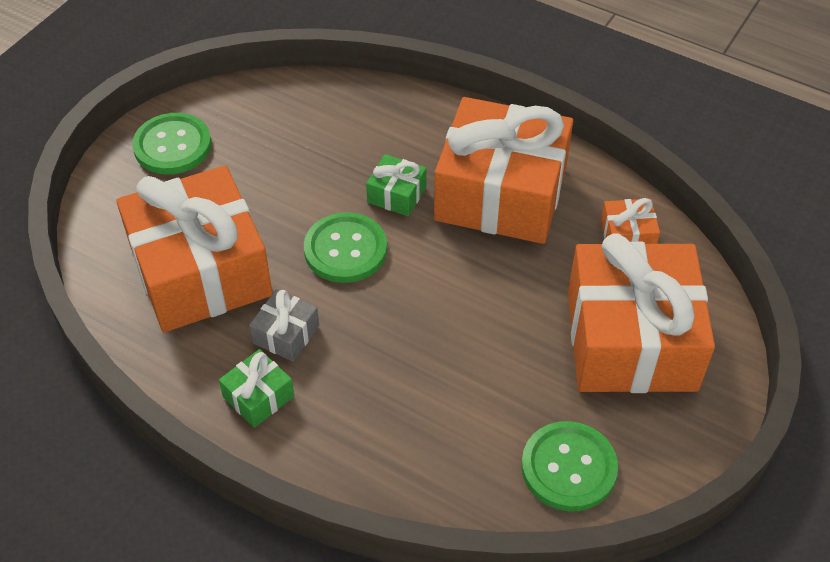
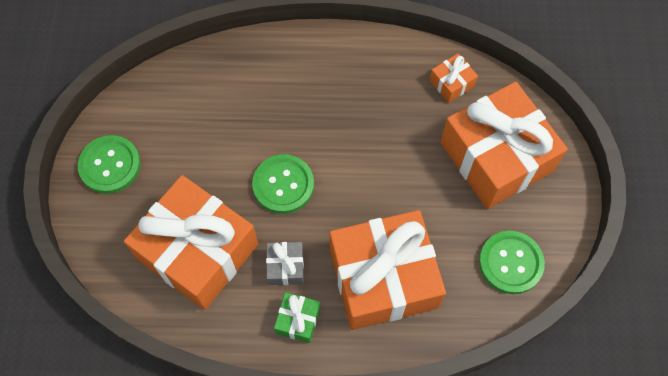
camera: 30 degrees left, 15 degrees up
green gift [366,154,427,216] -> none
orange gift [434,97,573,244] -> orange gift moved to [330,210,446,330]

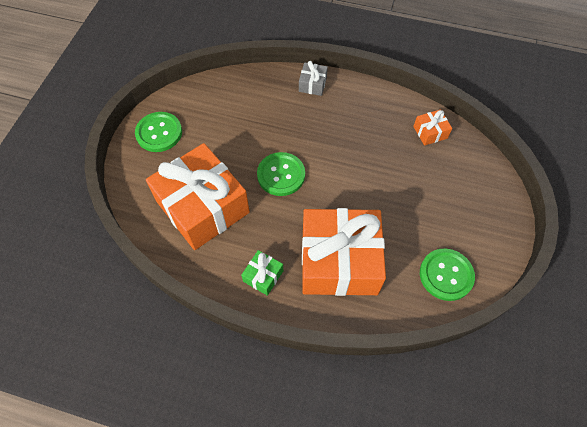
camera: 15 degrees right, 5 degrees down
grey gift [266,242,304,285] -> grey gift moved to [299,61,328,96]
orange gift [440,82,568,209] -> none

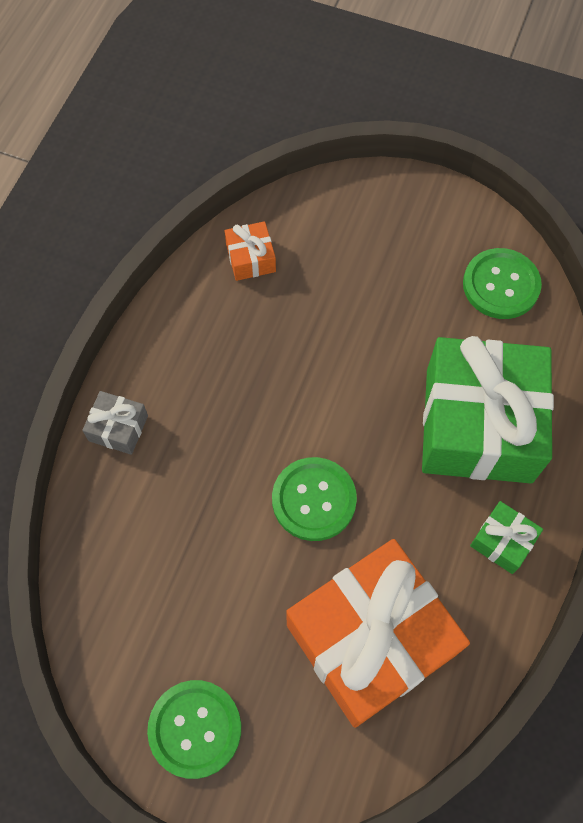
camera: 85 degrees left, 5 degrees up
orange gift [302,208,386,296] -> green gift [422,336,554,483]

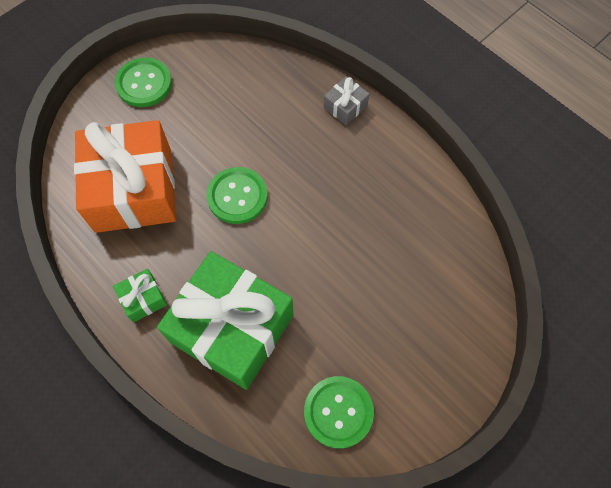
camera: 115 degrees right, 0 degrees up
orange gift [225,221,276,281] -> none

